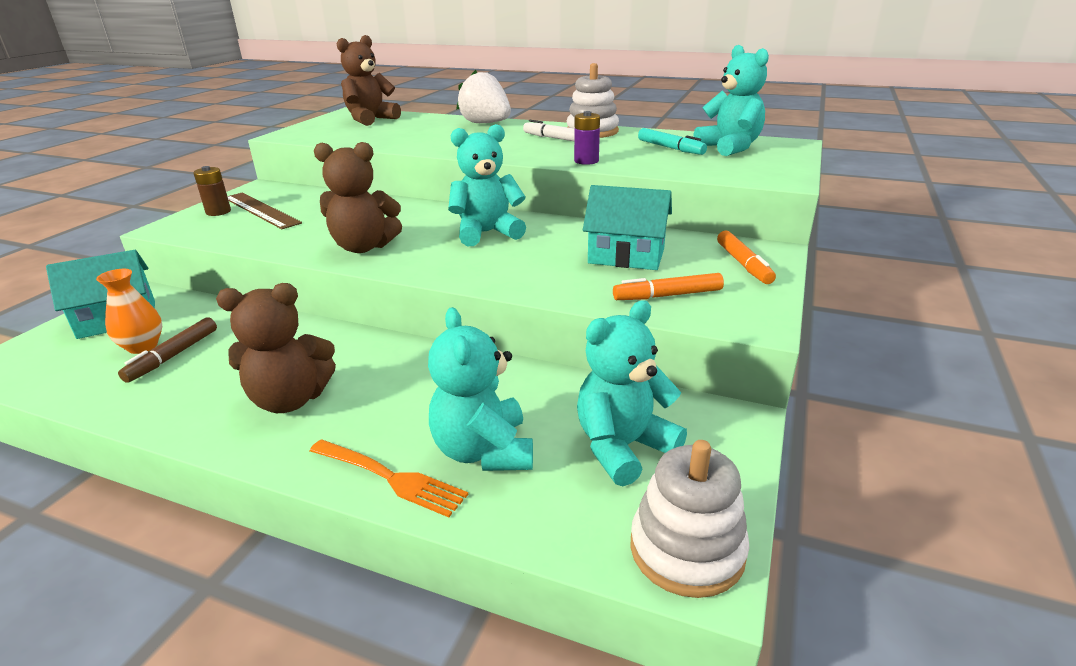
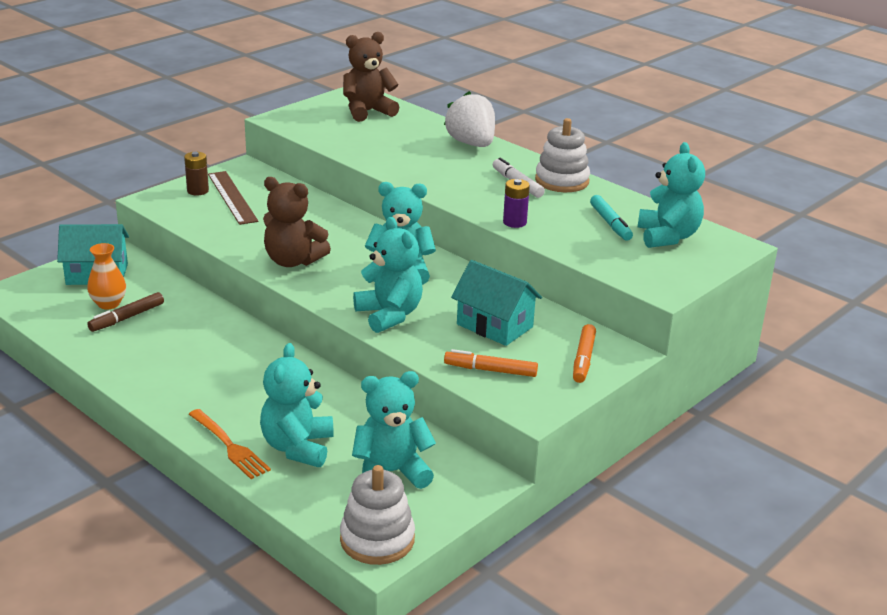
camera: 20 degrees right, 0 degrees up
brown teddy bear [216,283,336,413] -> none
none -> turquoise teddy bear [353,217,423,333]

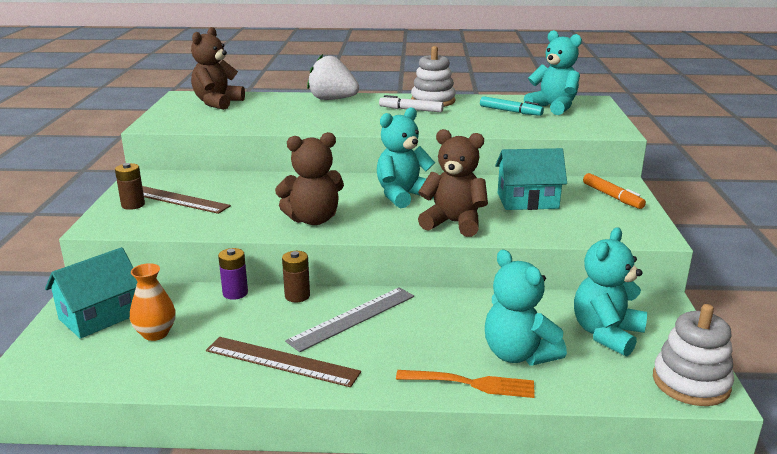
camera: 40 degrees left, 5 degrees down
brown marker [87,292,164,332] -> none
turquoise teddy bear [353,217,423,333] -> brown teddy bear [418,129,488,237]
orange marker [444,349,538,377] -> none
purple battery [503,179,530,228] -> purple battery moved to [218,248,248,300]
none -> brown ruler [206,337,361,387]
none -> brown battery [282,251,310,302]
none -> grey ruler [285,287,414,352]

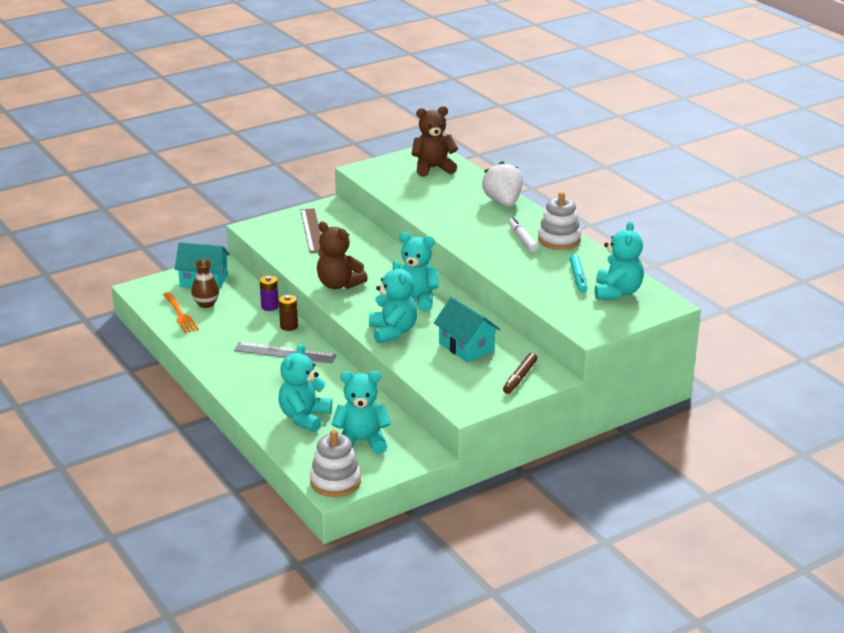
camera: 55 degrees right, 5 degrees up
brown battery [115,163,145,210] -> none
orange vase [130,263,176,341] -> brown vase [191,259,219,308]
brown ruler [206,337,361,387] -> none
orange fork [396,370,535,398] -> orange fork moved to [163,292,199,333]
brown teddy bear [418,129,488,237] -> turquoise teddy bear [369,260,417,344]
orange marker [583,173,646,209] -> brown marker [503,353,537,394]

